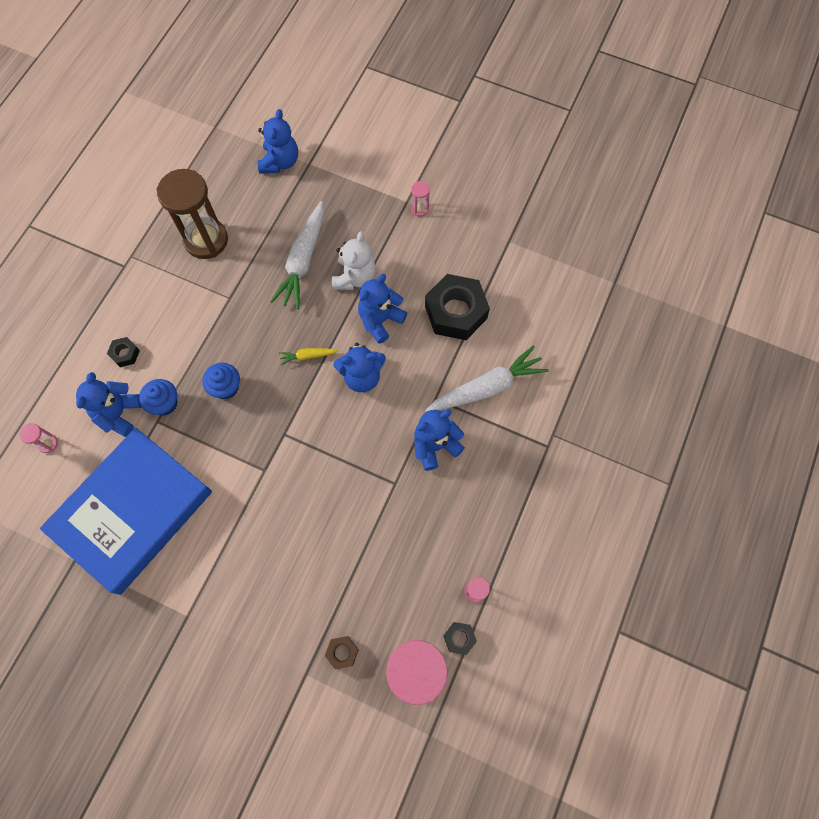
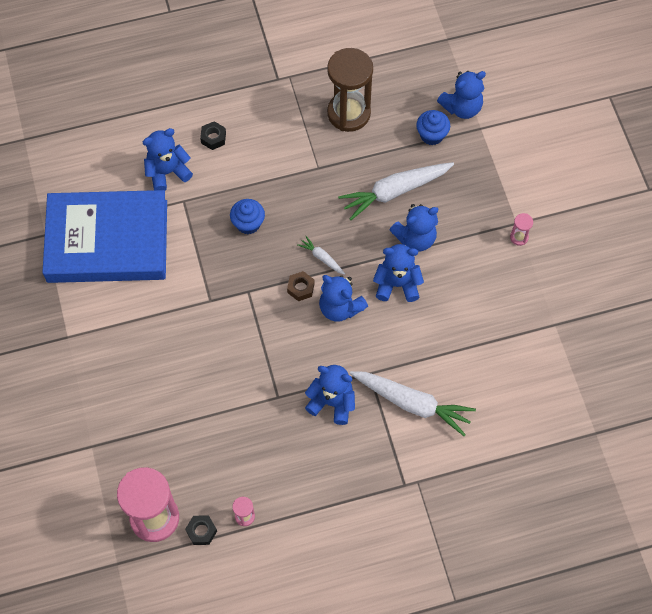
camera: 50 degrees right, 5 degrees down
pink hourglass [19,423,58,453] -> none
blue cupcake [139,379,178,416] -> blue cupcake moved to [416,110,450,145]
yellow carrot [279,348,339,365] -> white carrot [297,236,345,275]
brown nut [325,636,359,670] -> brown nut moved to [287,271,314,301]
white teddy bear [332,231,376,290] -> blue teddy bear [390,204,438,252]
black nut [425,274,490,340] -> none

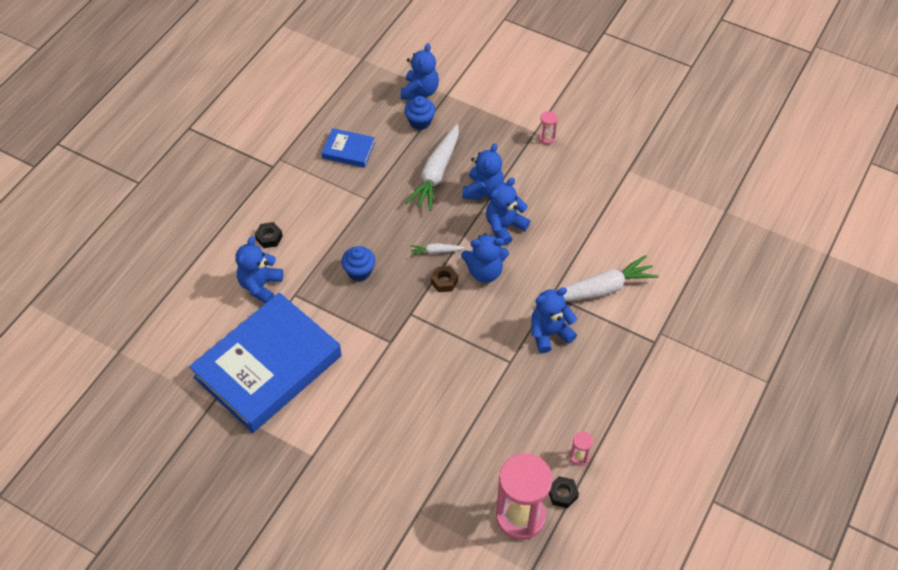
camera: 45 degrees left, 10 degrees down
brown hourglass [327,48,373,132] -> blue book [322,128,375,168]

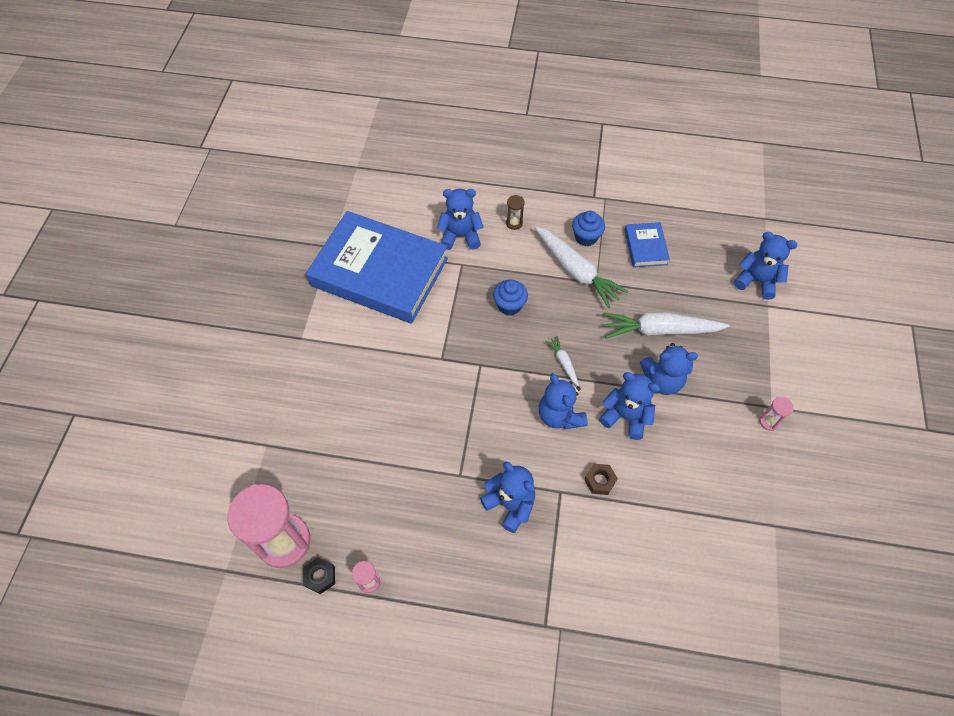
camera: 70 degrees right, 5 degrees up
black nut [255,222,283,248] -> brown hourglass [506,195,525,230]
blue teddy bear [401,43,439,100] -> blue teddy bear turned 150 degrees counterclockwise [734,232,798,300]
blue cupcake [404,96,435,130] -> blue cupcake moved to [572,211,605,246]
brown nut [431,266,458,292] -> brown nut moved to [584,464,618,495]
white carrot [563,255,659,302] -> white carrot moved to [534,226,629,308]

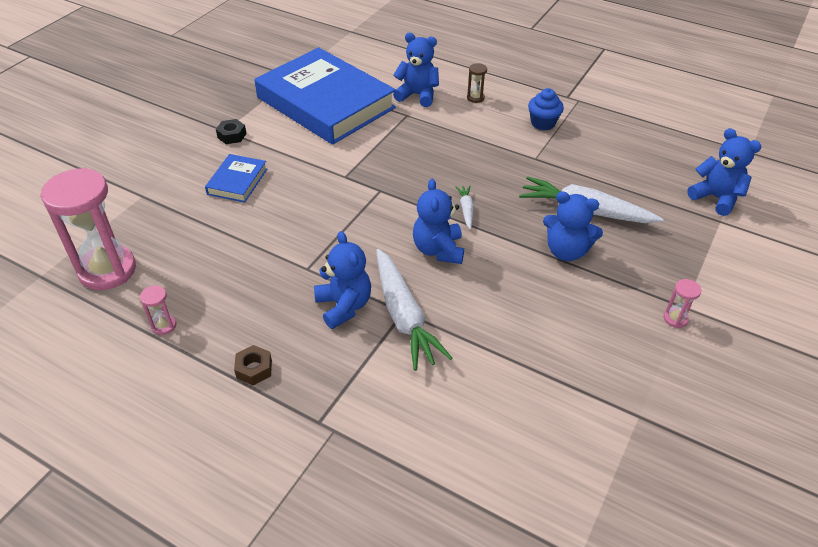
camera: 20 degrees right, 15 degrees down
black nut [303,557,335,594] -> black nut moved to [216,119,247,144]
blue cupcake [493,280,528,316] -> none
white carrot [534,226,629,308] -> white carrot moved to [376,249,452,371]
brown nut [584,464,618,495] -> brown nut moved to [234,345,272,385]
blue teddy bear [599,372,660,440] -> none
blue book [625,222,670,267] -> blue book moved to [205,154,267,203]

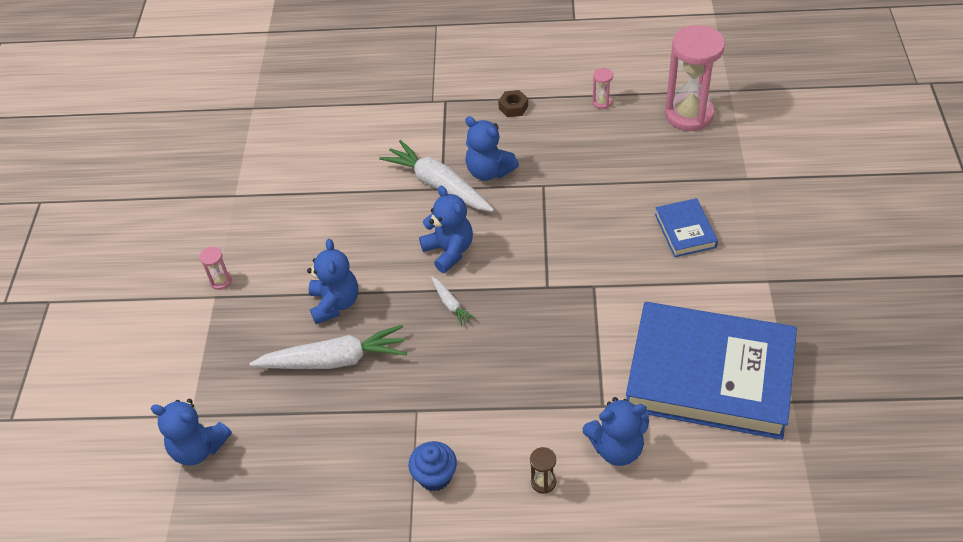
camera: 155 degrees right, 5 degrees up
black nut [216,119,247,144] -> none
blue teddy bear [543,191,603,261] -> blue teddy bear turned 90 degrees clockwise [307,239,358,324]

